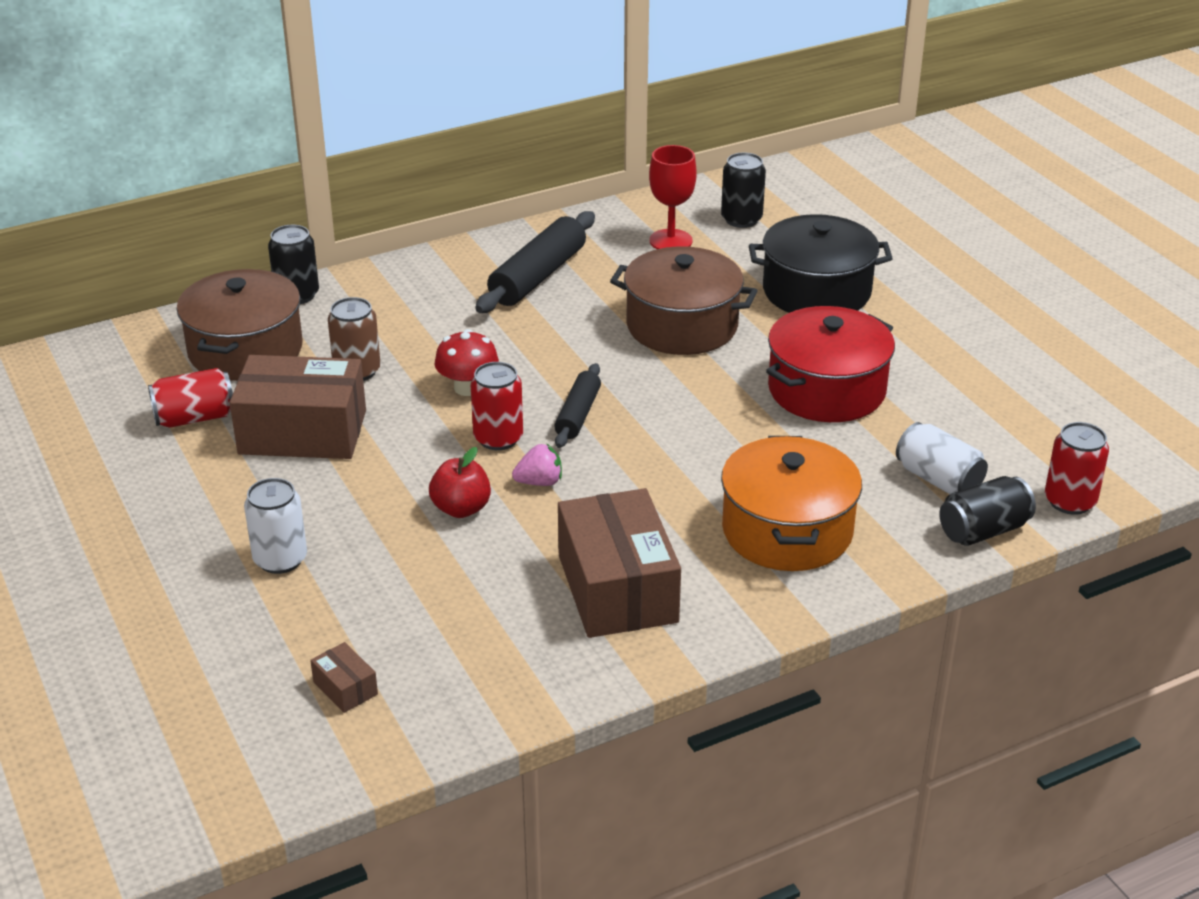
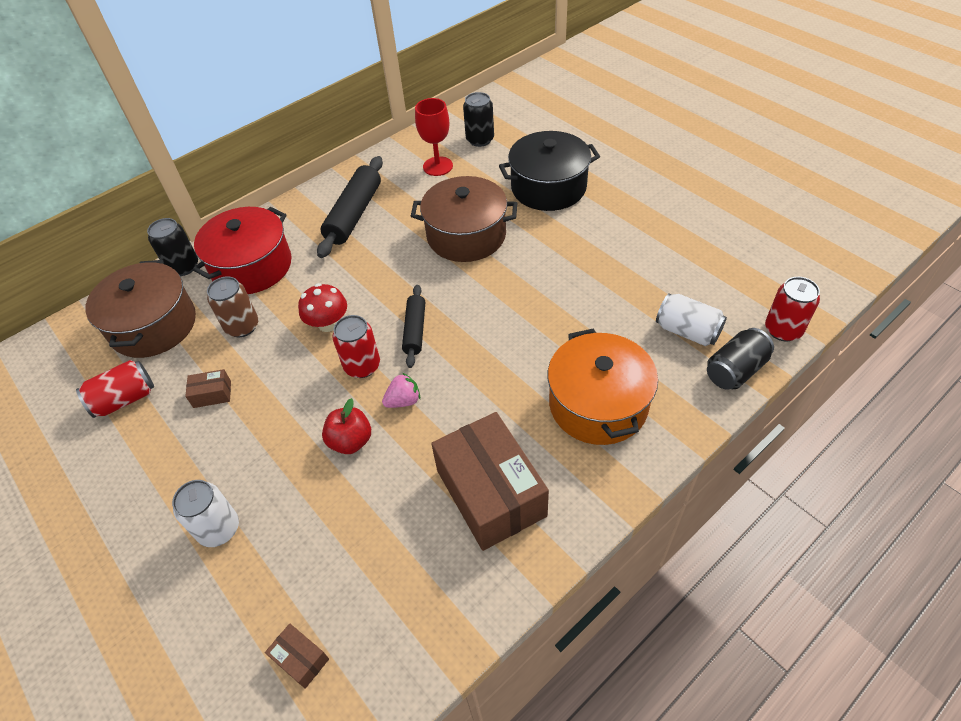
camera: 10 degrees left, 15 degrees up
brown box [230,355,366,459] -> brown box [185,369,231,408], size x0.41
red pot [766,306,895,422] -> red pot moved to [193,207,291,294]

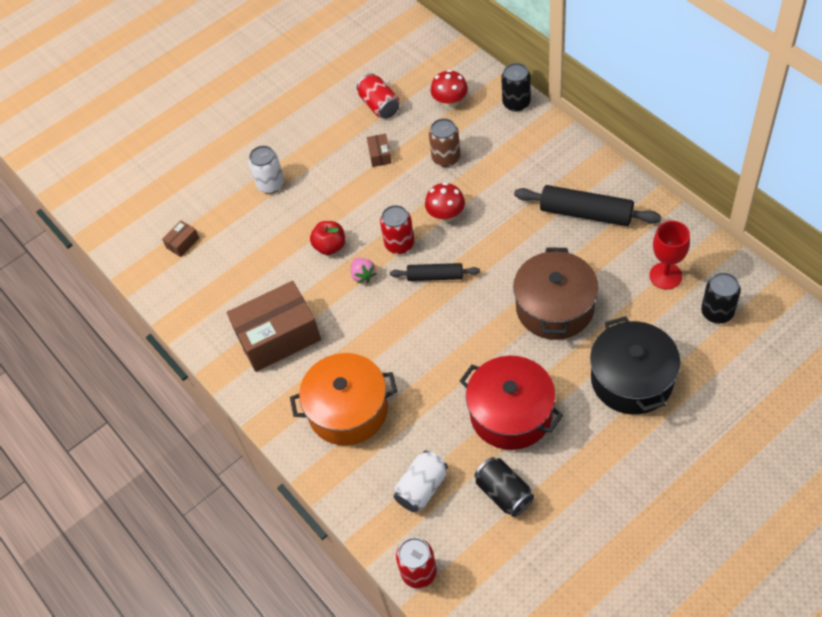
camera: 95 degrees right, 5 degrees up
brown pot [85,260,196,358] -> red mushroom [431,69,468,108]
red pot [193,207,291,294] -> red pot moved to [460,356,563,450]
black can [707,328,774,390] -> black can moved to [474,457,534,517]

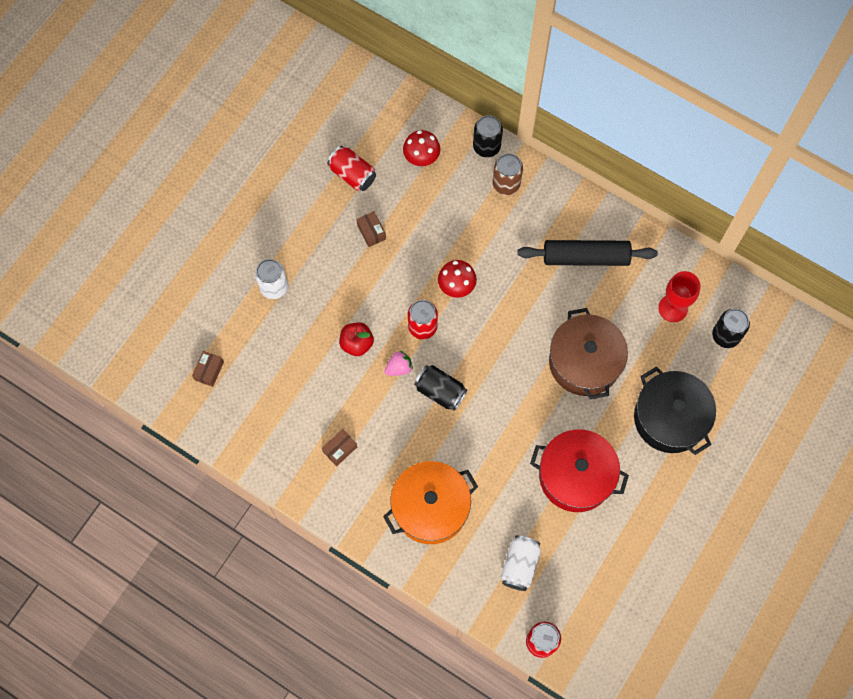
camera: 25 degrees left, 15 degrees up
brown box [227,281,321,372] -> brown box [322,429,357,466], size x0.41
pink strawberry [351,258,376,283] -> pink strawberry turned 75 degrees counterclockwise [384,350,413,376]
black rolling pin [390,263,480,281] -> none
brown can [429,118,460,167] -> brown can moved to [493,154,523,195]
black can [474,457,534,517] -> black can moved to [414,365,467,411]

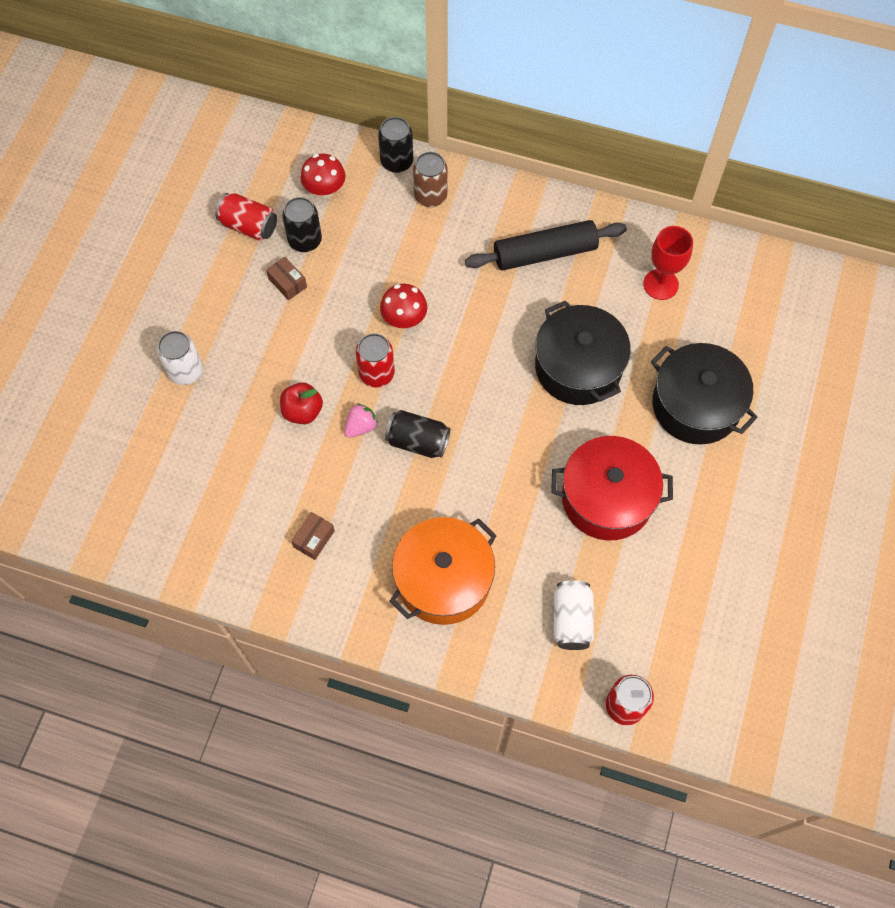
camera: 15 degrees left, 5 degrees down
brown box [192,351,224,387] -> none
brown pot [549,308,628,399] -> black pot [535,300,631,405]
black can [712,309,750,348] -> black can moved to [282,197,322,252]

